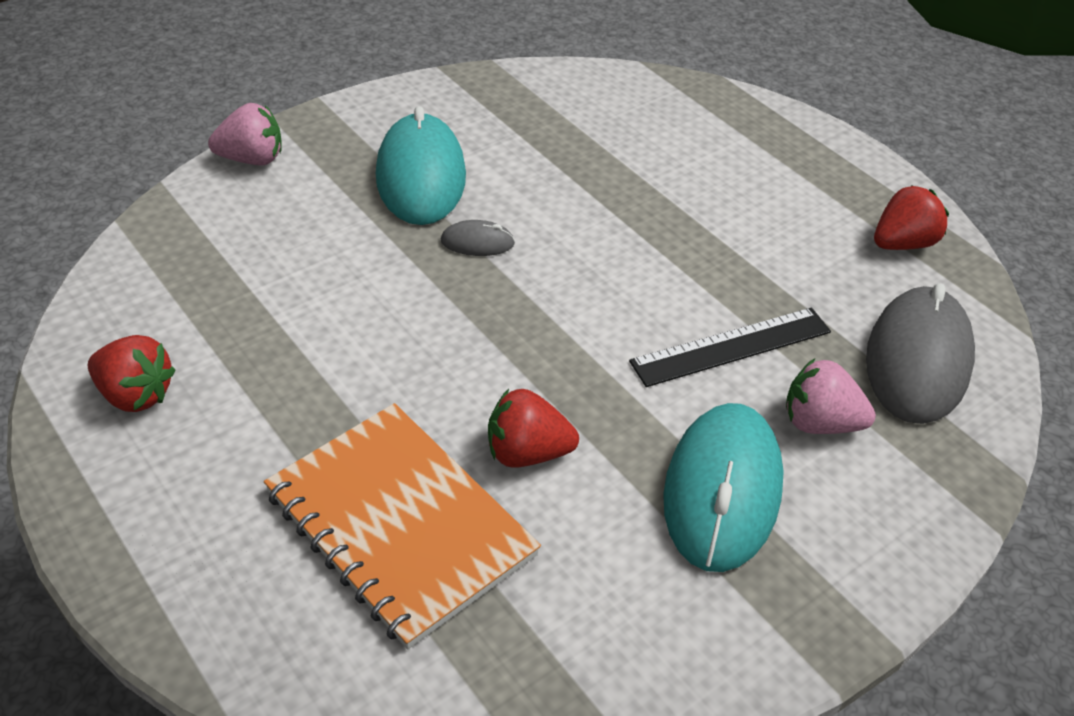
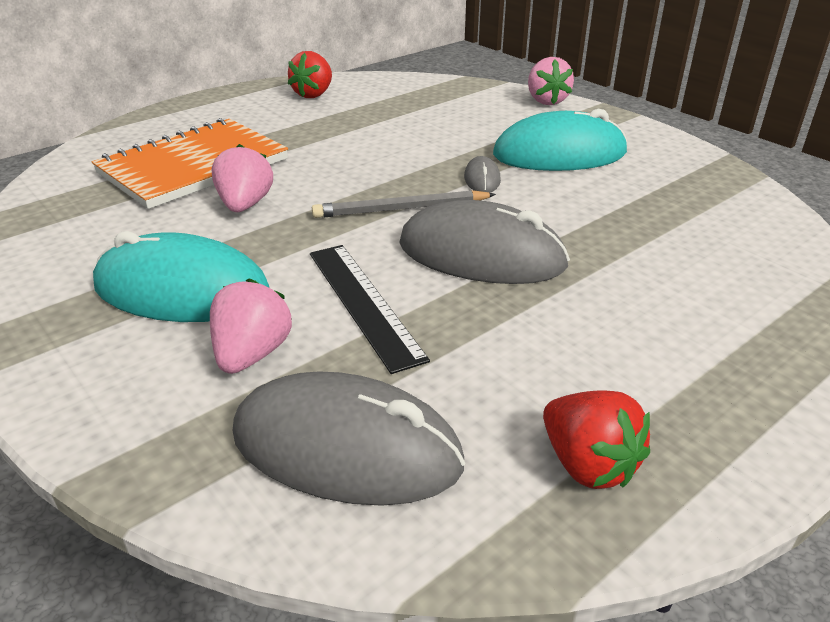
camera: 90 degrees right, 10 degrees down
red strawberry [488,389,579,468] -> pink strawberry [211,144,273,212]
none -> grey pencil [312,190,496,218]
none -> grey mouse [399,200,570,284]

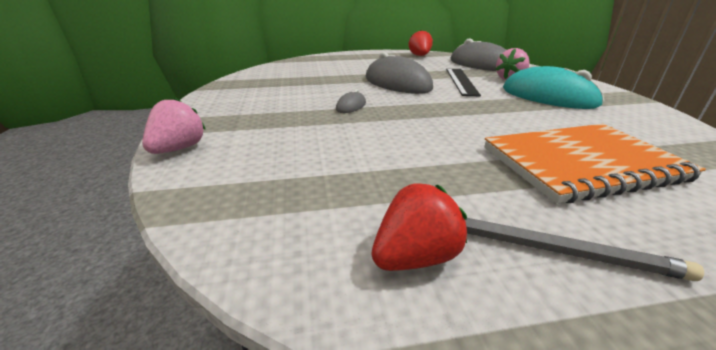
camera: 150 degrees left, 5 degrees down
pink strawberry [211,144,273,212] -> none
grey pencil [312,190,496,218] -> grey pencil moved to [465,218,704,281]
turquoise mouse [493,109,627,171] -> none

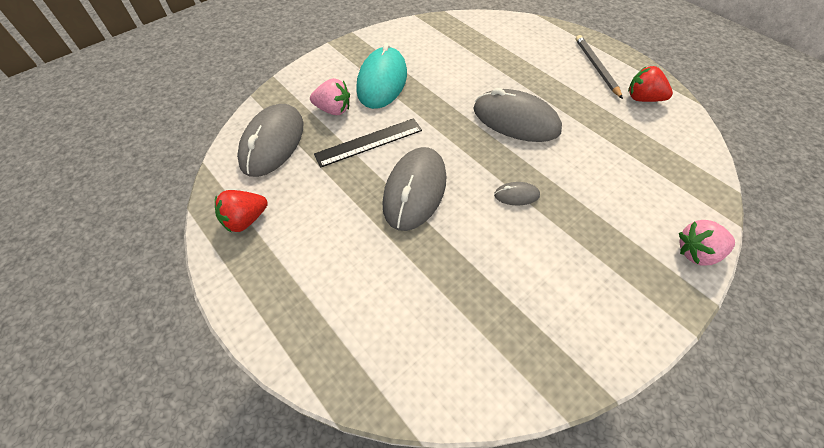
camera: 120 degrees left, 25 degrees up
orange notebook [484,124,706,204] -> none
none -> grey mouse [473,88,562,142]

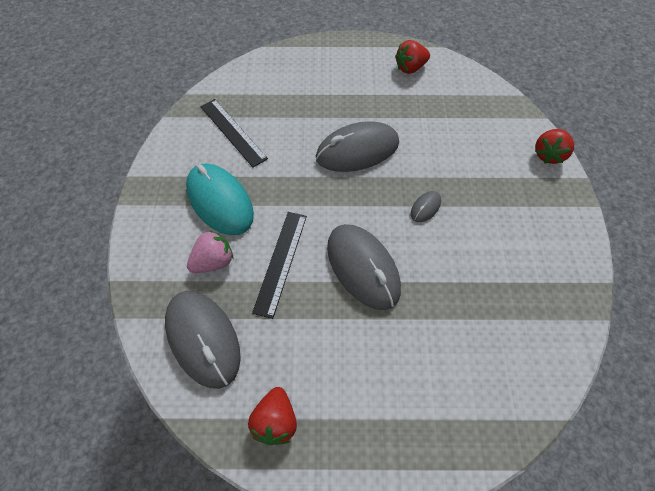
camera: 50 degrees left, 5 degrees up
grey pencil [576,35,623,99] -> none
pink strawberry [679,220,735,266] -> red strawberry [535,129,574,164]
none -> black ruler [200,99,268,167]

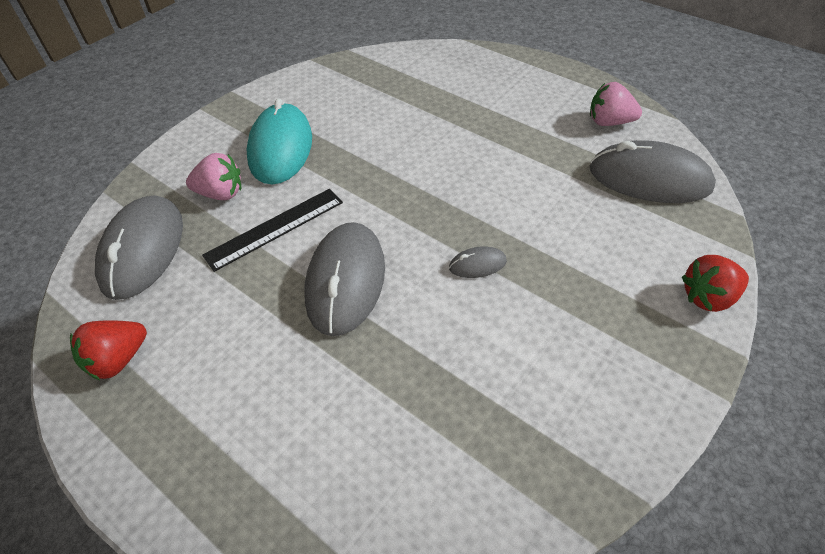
camera: 40 degrees right, 10 degrees down
black ruler [200,99,268,167] -> none
grey mouse [316,121,399,172] -> grey mouse moved to [590,140,716,203]
red strawberry [395,40,430,74] -> pink strawberry [590,82,642,126]

